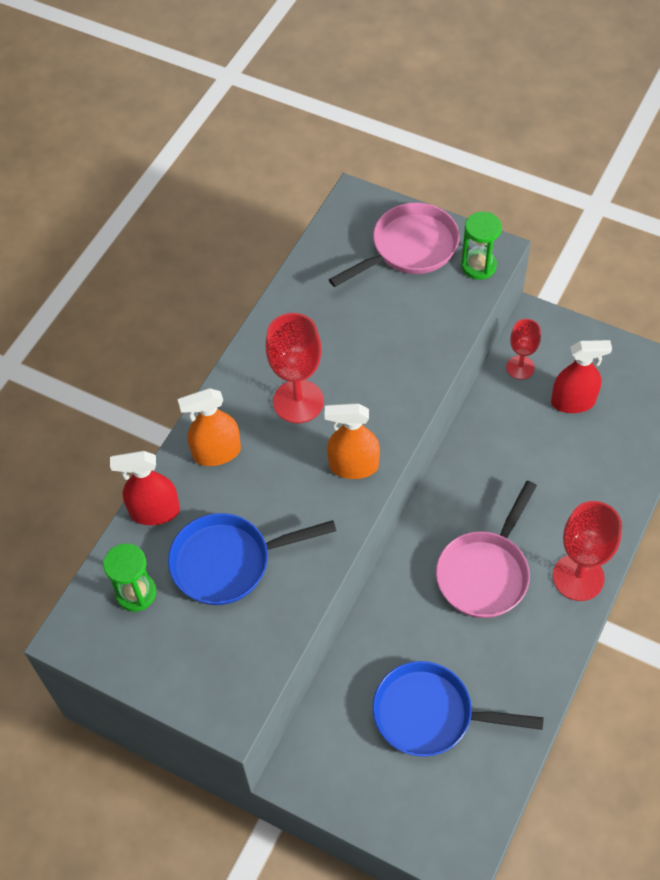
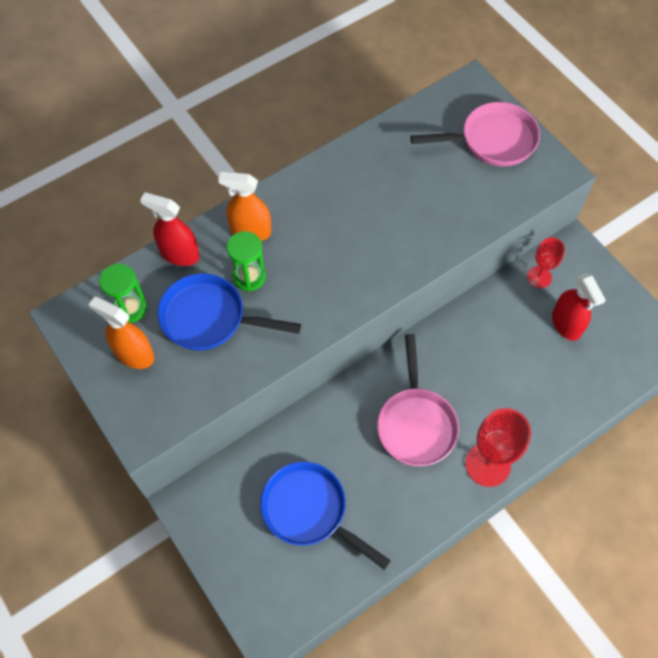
camera: 25 degrees right, 5 degrees up
red goblet [266,313,324,423] -> none
orange spray bottle [325,403,380,479] -> orange spray bottle moved to [88,297,154,369]
pink pan [436,481,537,618] -> pink pan turned 60 degrees counterclockwise [377,334,459,466]
green hourglass [461,211,502,280] -> green hourglass moved to [227,231,266,291]
red spray bottle [551,340,612,413] -> red spray bottle turned 45 degrees clockwise [552,273,606,341]

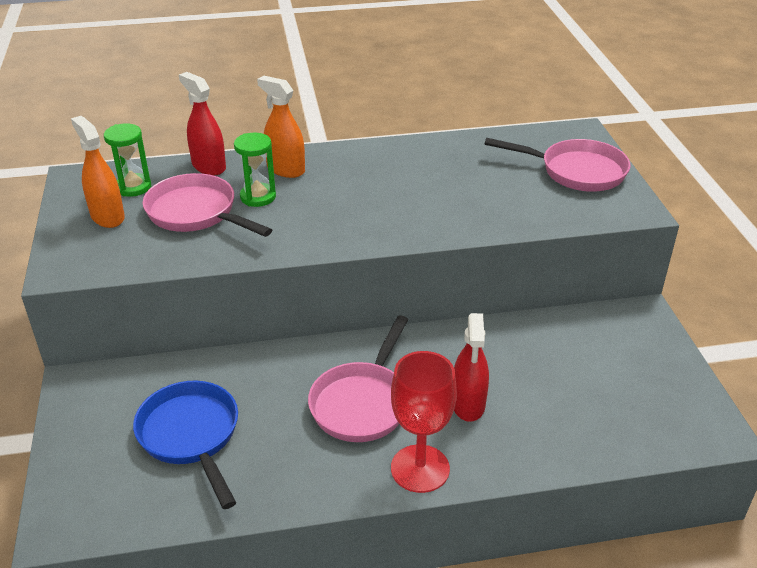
camera: 25 degrees right, 25 degrees down
blue pan [158,273,301,351] -> pink pan [143,173,272,237]
red goblet [527,237,565,288] -> none
red spray bottle [552,273,606,341] -> red spray bottle moved to [454,313,489,422]

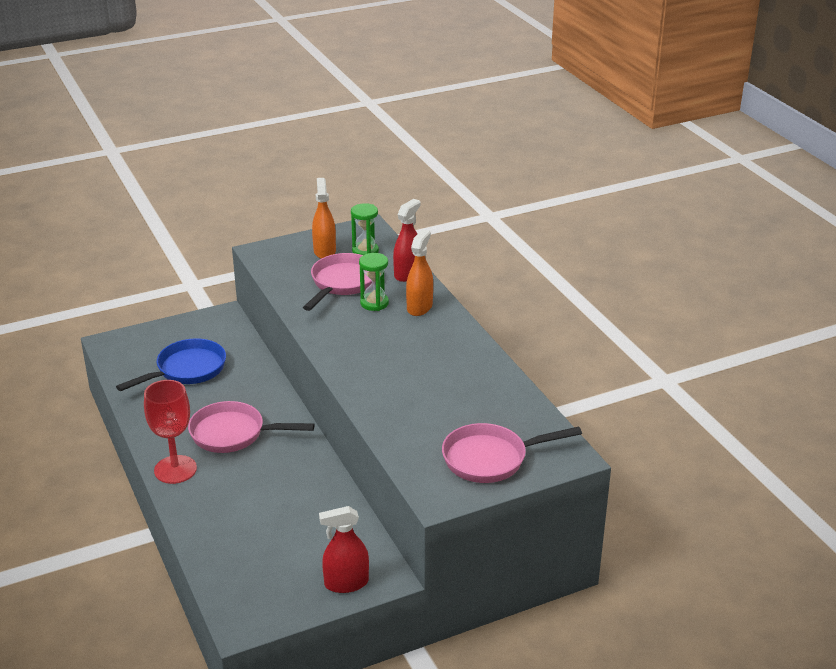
camera: 75 degrees right, 5 degrees down
orange spray bottle [71,116,125,228] -> orange spray bottle turned 45 degrees counterclockwise [312,178,336,259]
red spray bottle [454,313,489,422] -> red spray bottle moved to [319,506,369,593]
pink pan [484,138,630,192] -> pink pan turned 75 degrees clockwise [442,423,582,483]

